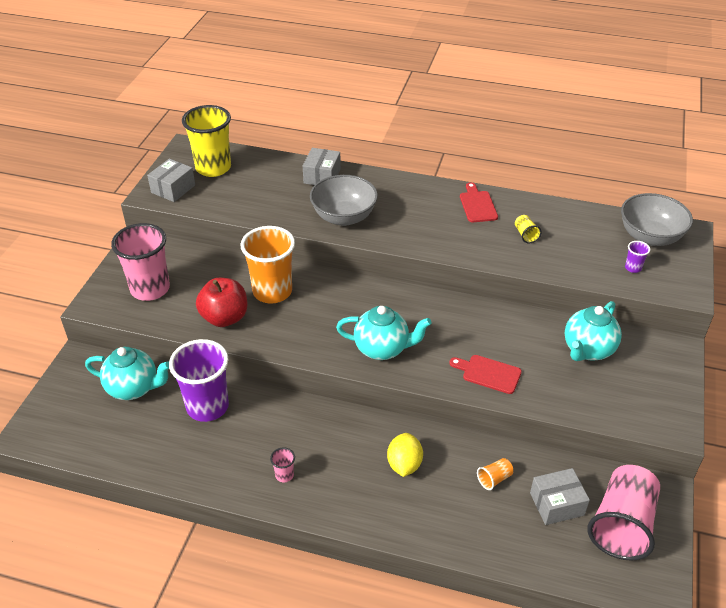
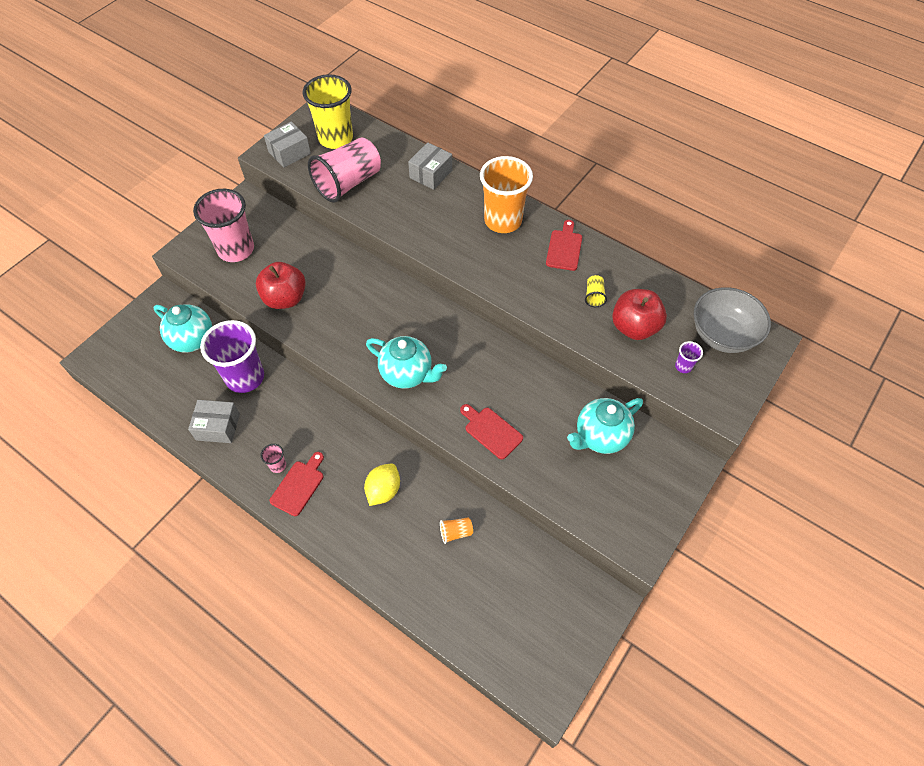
camera: 20 degrees right, 15 degrees up
orange cup [240,226,295,304] -> orange cup moved to [480,156,533,233]
grey bowl [310,175,378,226] -> none
grey box [530,468,590,525] -> grey box moved to [188,400,240,443]
pink cup [587,465,660,561] -> pink cup moved to [308,138,381,203]
none -> red cutting board [270,452,324,516]
none -> red apple [612,289,667,340]

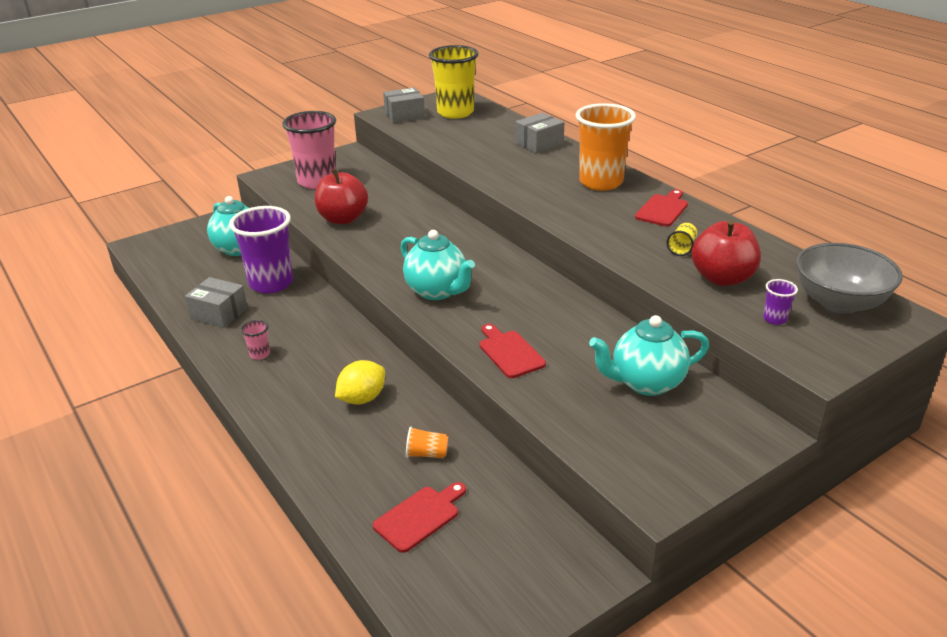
camera: 20 degrees right, 25 degrees down
red cutting board [270,452,324,516] -> red cutting board moved to [373,482,466,553]
pink cup [308,138,381,203] -> none

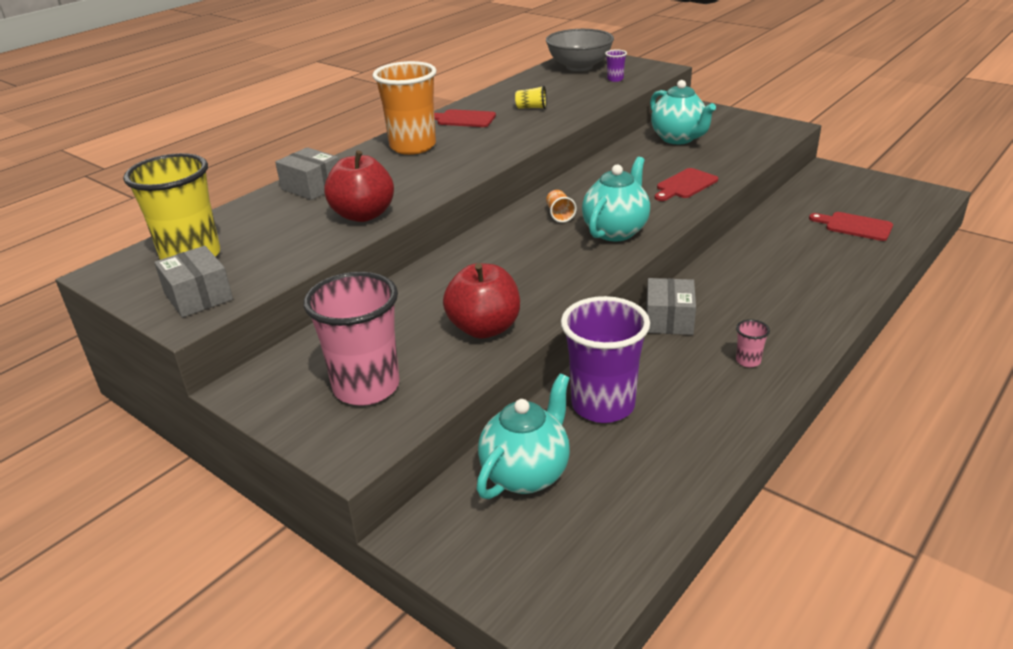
camera: 105 degrees left, 0 degrees up
grey box [185,277,248,328] -> grey box moved to [646,278,696,335]
yellow lemon [335,360,385,405] -> none
orange cup [406,427,448,458] -> orange cup moved to [546,190,577,223]
red apple [692,220,761,286] -> red apple moved to [324,150,394,222]

